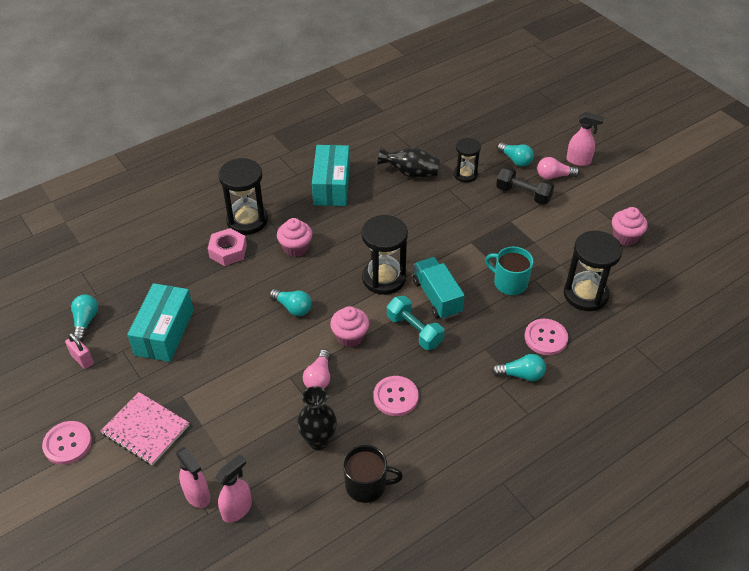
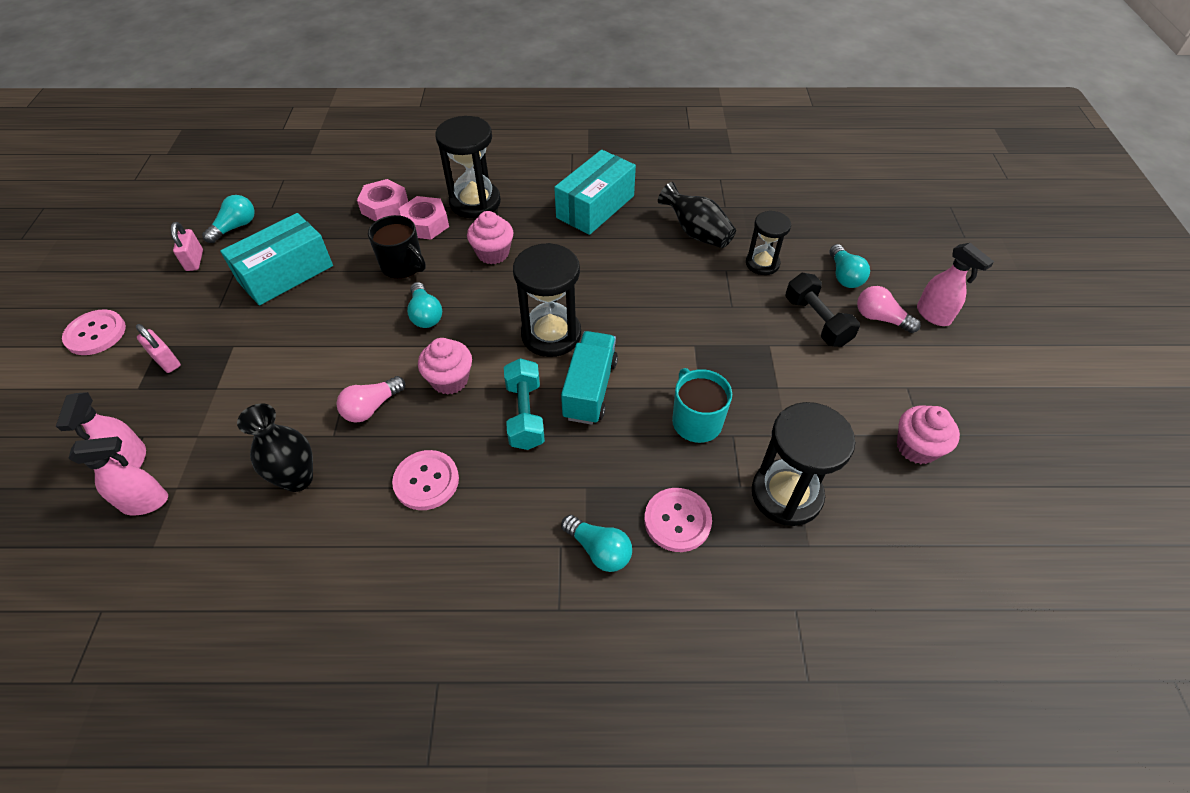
camera: 35 degrees right, 5 degrees up
pink notebook [100,392,189,465] -> pink padlock [136,324,181,373]
black mug [343,445,403,503] -> black mug moved to [368,215,426,279]
none -> pink nut [357,179,408,221]

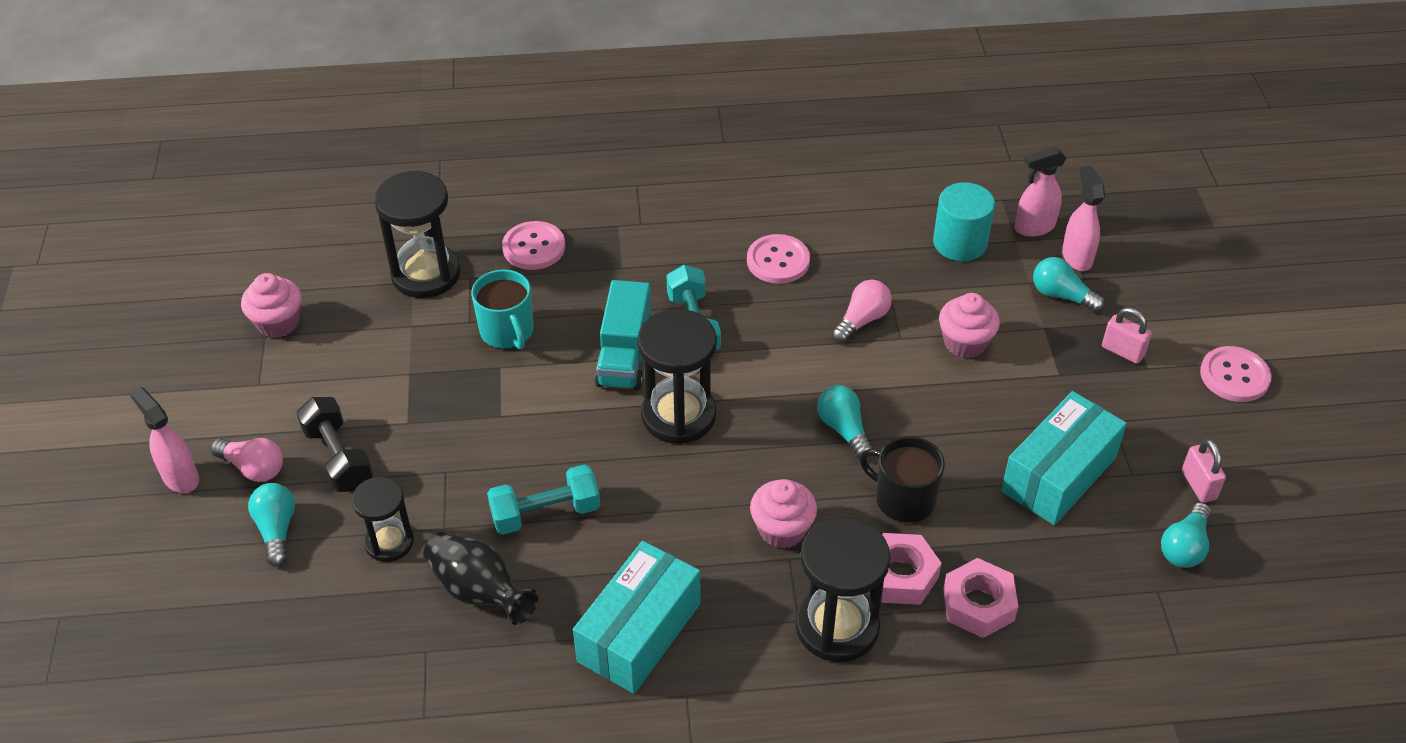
camera: 175 degrees right, 5 degrees down
black vase [237,403,313,492] -> none
pink cupcake [418,338,472,395] -> pink cupcake moved to [939,293,1000,358]
turquoise light bulb [561,515,632,572] -> turquoise light bulb moved to [1033,257,1105,313]
none -> turquoise dumbbell [487,464,600,535]
none -> turquoise cylinder [933,182,995,261]

